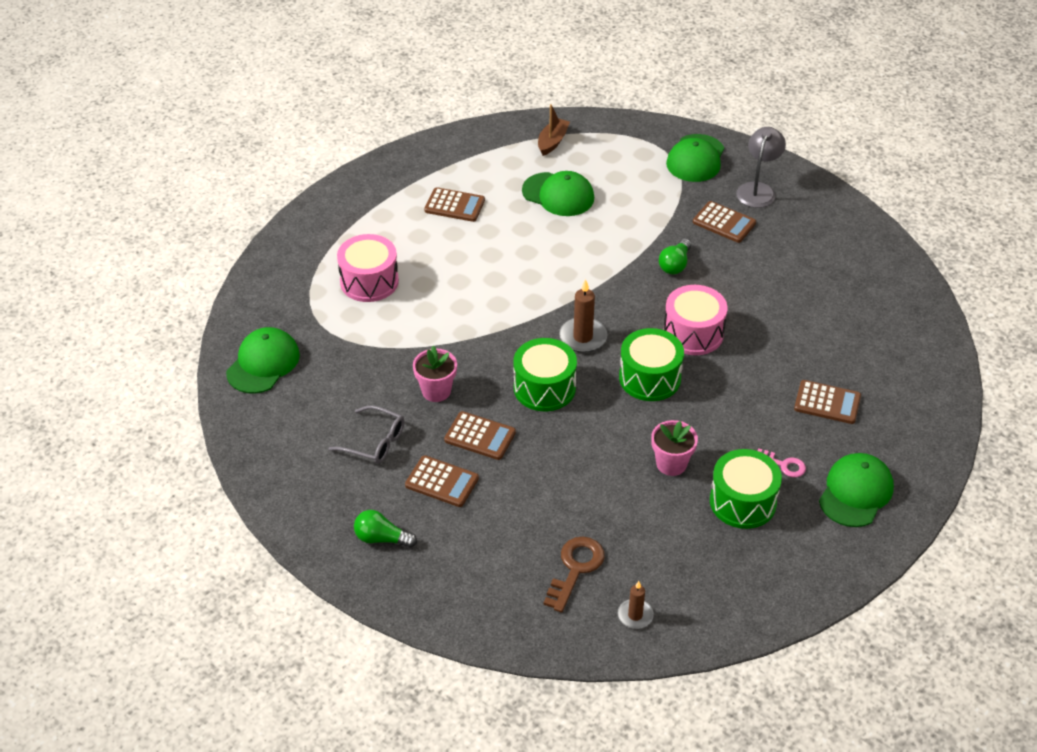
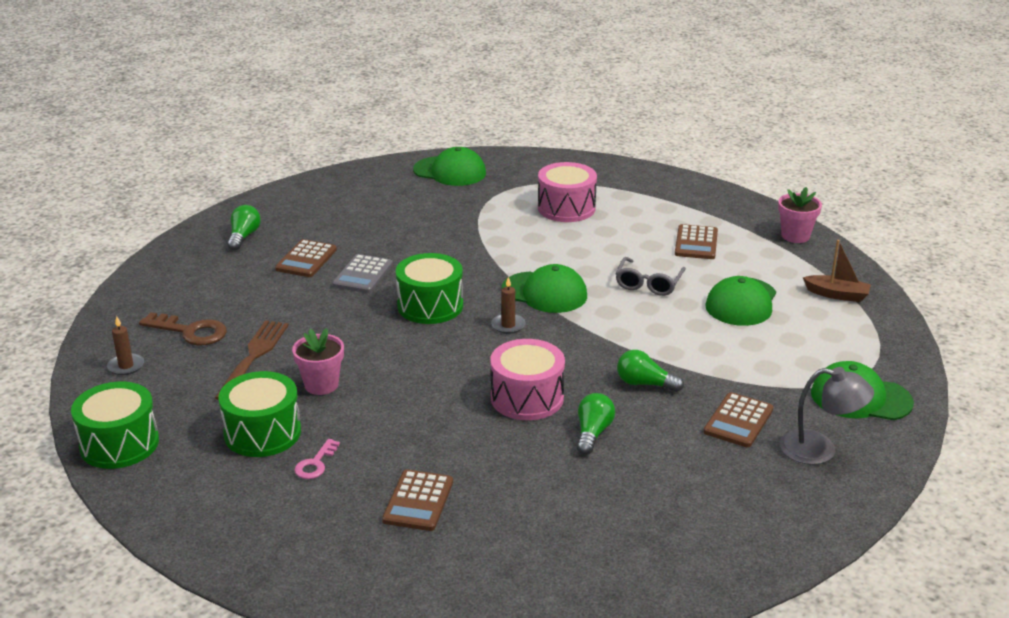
camera: 85 degrees right, 15 degrees down
grey glasses [329,405,404,464] -> grey glasses moved to [616,257,686,296]
pink flower pot [413,346,457,402] -> pink flower pot moved to [778,187,822,243]
brown calculator [444,411,516,460] -> grey calculator [332,254,393,293]
brown candle [559,279,607,353] -> brown candle [491,276,525,334], size x0.64
green drum [619,328,684,401] -> green drum moved to [71,382,159,469]
green cap [819,453,894,527] -> green cap moved to [502,264,587,313]
none -> brown fork [215,320,289,400]
none -> green light bulb [577,393,615,455]

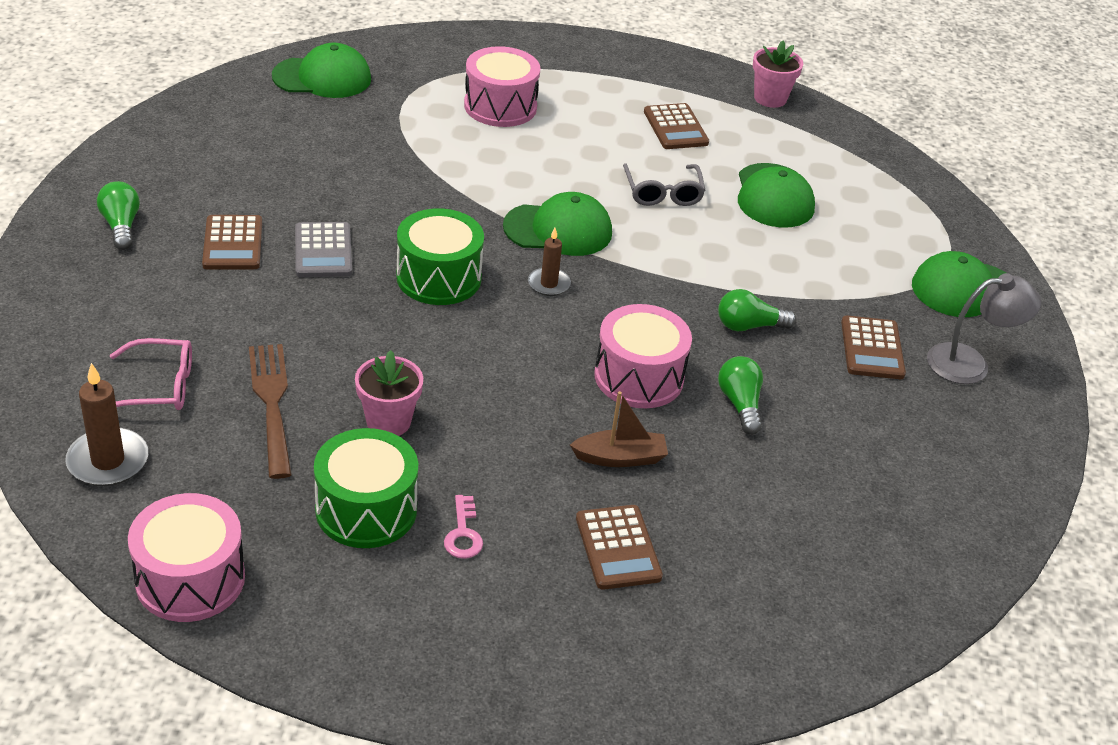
camera: 30 degrees left, 10 degrees up
green drum [71,382,159,469] -> pink drum [128,493,245,622]
brown candle [107,316,144,375] -> brown candle [65,363,148,486], size x1.57
brown key [139,312,227,346] -> pink glasses [110,338,192,410]
brown boat [803,240,871,302] -> brown boat moved to [570,391,668,467]

